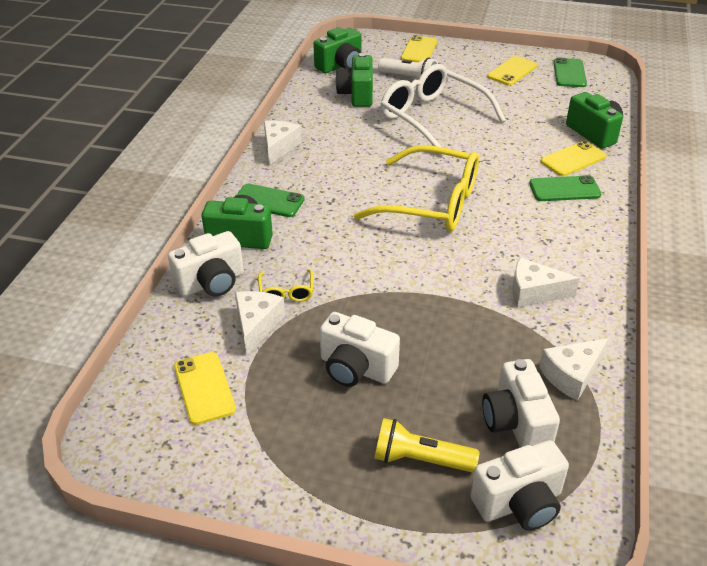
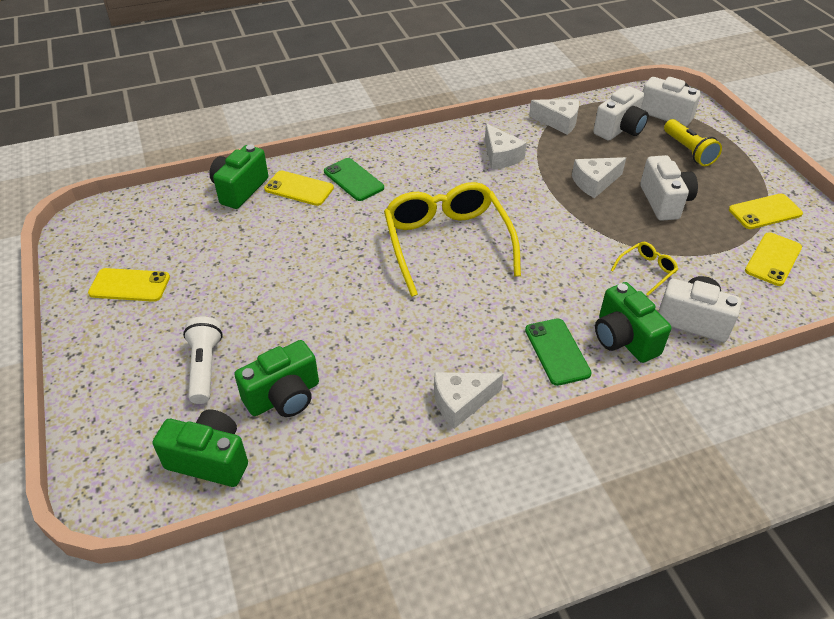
camera: 125 degrees left, 5 degrees up
white cheese [235,291,285,356] -> white cheese moved to [572,157,626,198]
white glasses [380,64,506,156] -> none
yellow phone [401,35,437,62] -> yellow phone moved to [729,194,803,229]
green phone [554,58,587,87] -> none

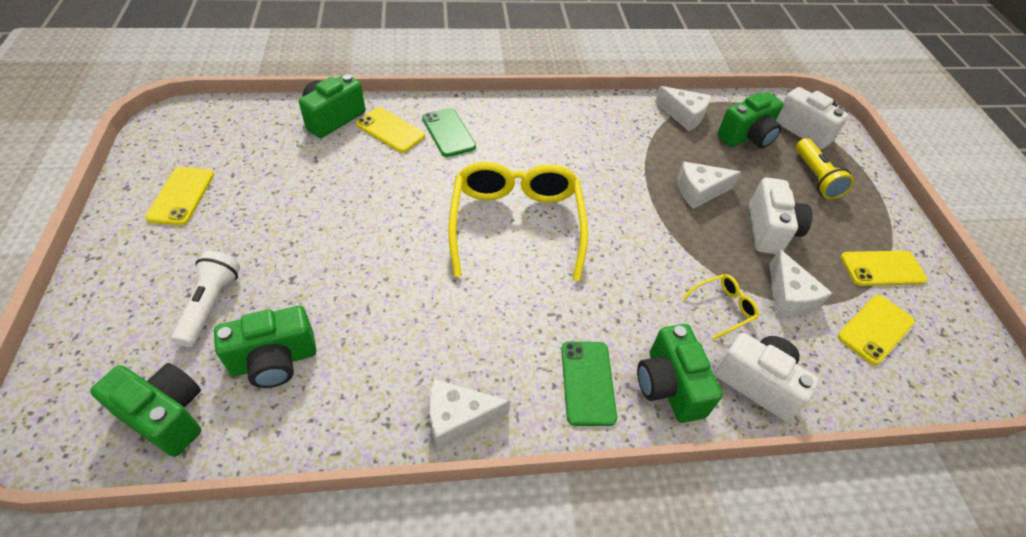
camera: 10 degrees right, 5 degrees up
yellow phone [88,268,170,302] -> yellow phone turned 75 degrees clockwise [145,167,214,226]
white cheese [485,124,527,169] -> white cheese moved to [769,249,832,316]
white camera [593,86,648,141] -> green camera [717,92,784,148]

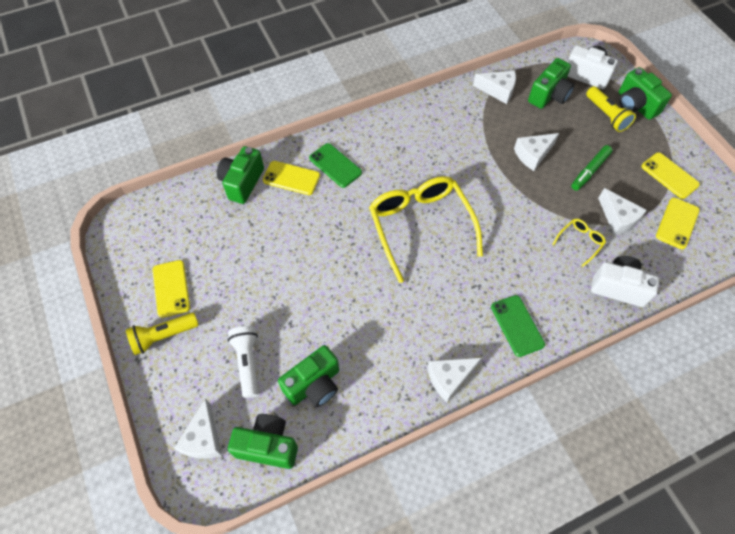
camera: 15 degrees left, 10 degrees up
green camera [637,324,722,423] -> green camera moved to [619,67,672,120]
white camera [749,178,813,254] -> green marker [571,145,612,191]
yellow phone [841,251,927,286] -> yellow phone turned 75 degrees clockwise [641,152,700,199]
none -> yellow flashlight [126,312,199,355]
none -> white cheese [174,398,222,459]

